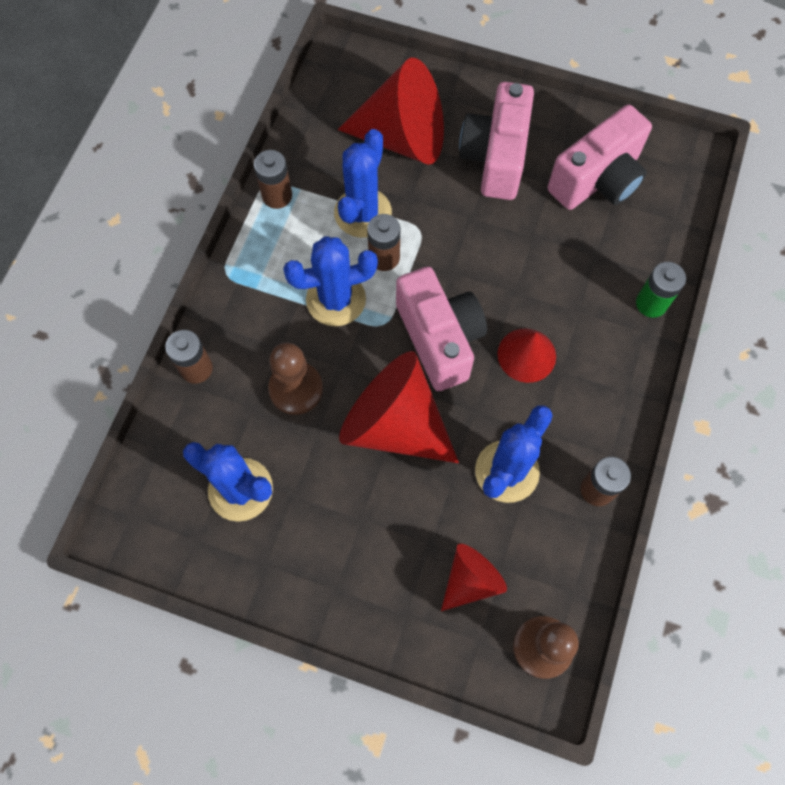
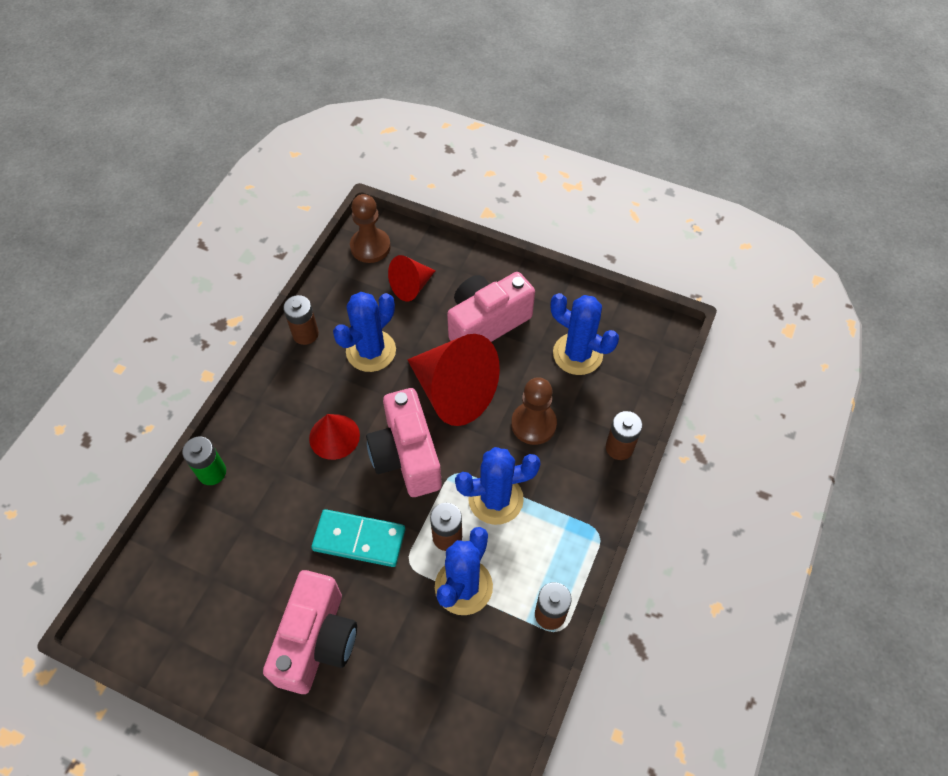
camera: 175 degrees left, 10 degrees down
red cone [338,58,444,165] -> none
pink camera [548,105,652,210] -> pink camera moved to [447,272,535,342]
none -> turquoise domino [311,509,405,567]

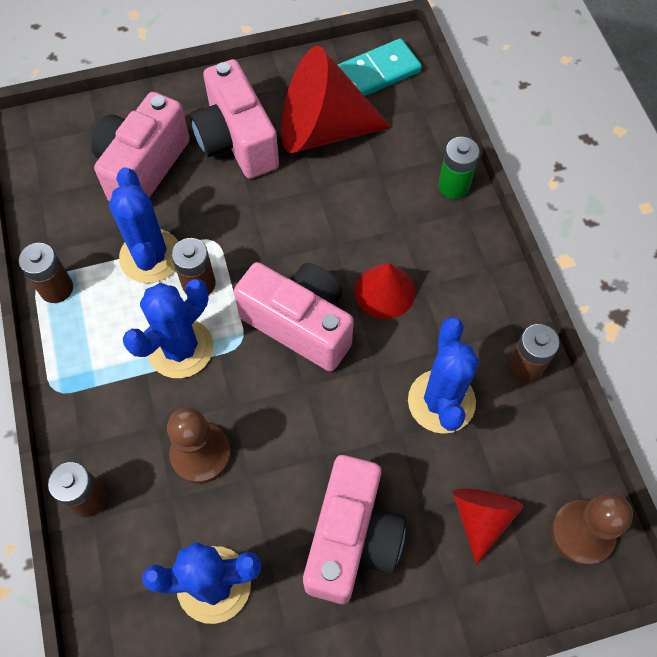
camera: 140 degrees right, 5 degrees up
turquoise domino [311,509,405,567] -> turquoise domino moved to [337,38,422,96]
red cone [407,334,500,426] -> red cone moved to [281,46,391,153]
none -> pink camera [91,92,190,201]

